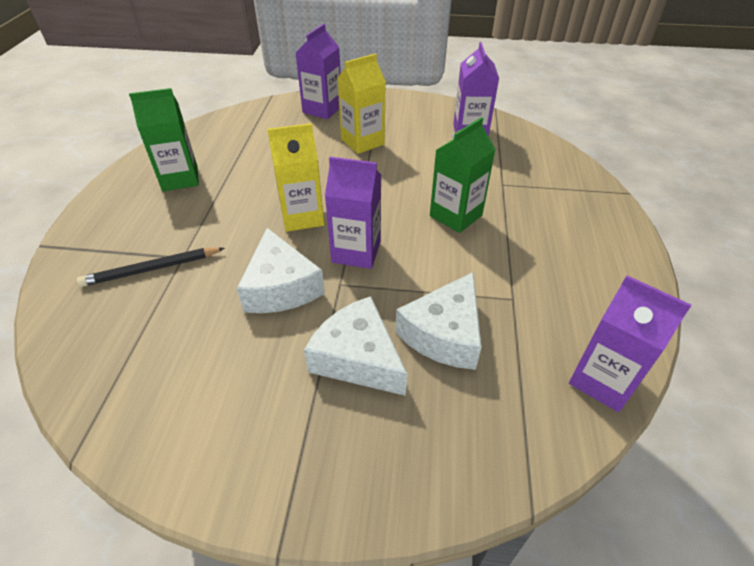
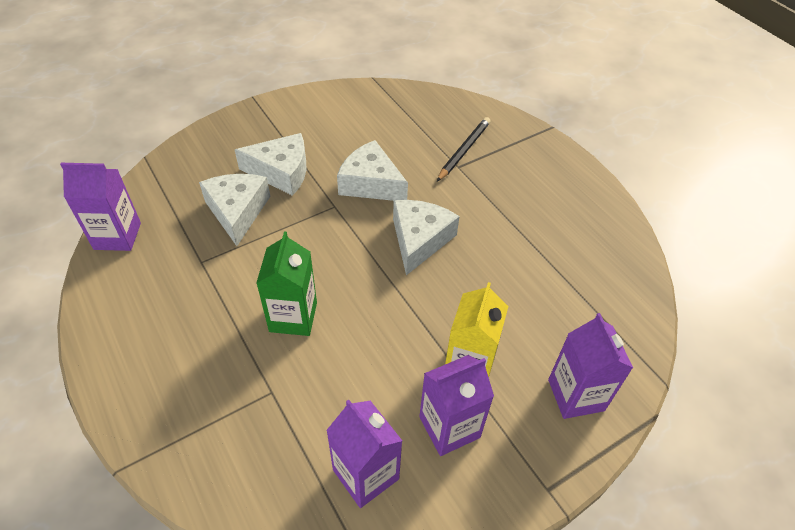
camera: 140 degrees right, 5 degrees up
green carton [129,88,199,191] -> none
yellow carton [267,123,324,232] -> white cheese [393,200,460,275]
purple carton [325,157,381,269] -> purple carton moved to [419,355,494,456]

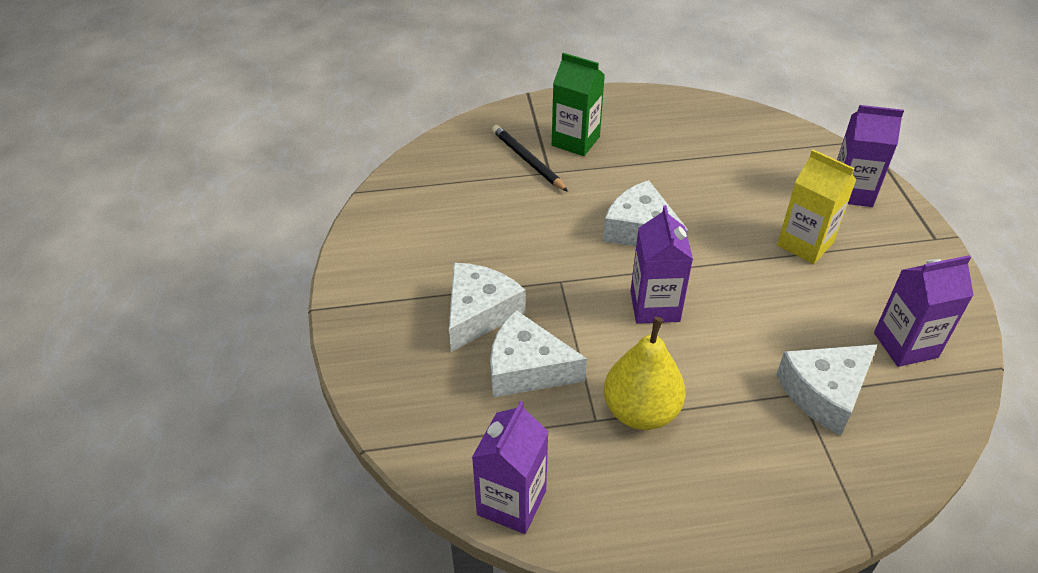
camera: 65 degrees left, 5 degrees down
green carton [256,232,317,336] -> green carton moved to [552,53,605,156]
white cheese [337,140,408,201] -> white cheese moved to [776,344,878,435]
purple carton [419,355,494,456] -> purple carton moved to [630,205,693,324]
none -> yellow pear [604,317,685,430]

